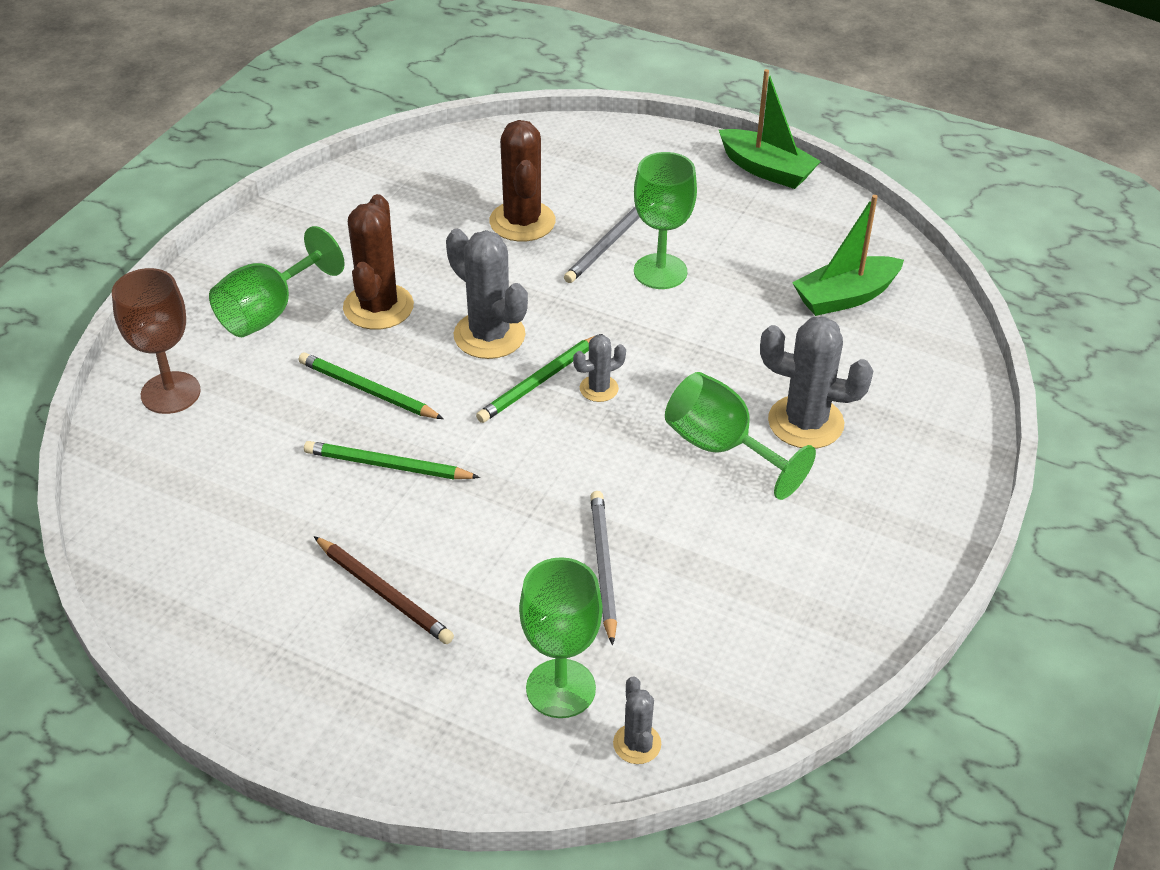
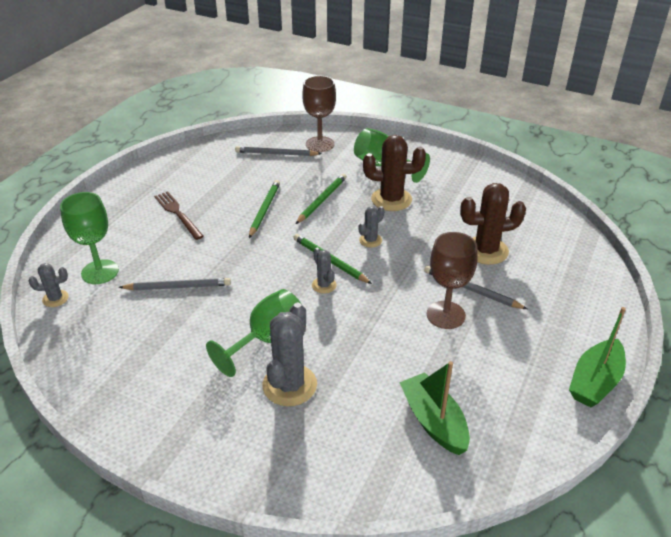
camera: 90 degrees right, 5 degrees down
brown pencil [313,536,454,644] -> brown fork [154,191,204,240]
grey cactus [446,229,528,359] -> grey cactus [359,206,385,248], size x0.53
green goblet [634,152,697,289] -> brown goblet [427,232,478,329]
none -> grey pencil [235,146,322,156]

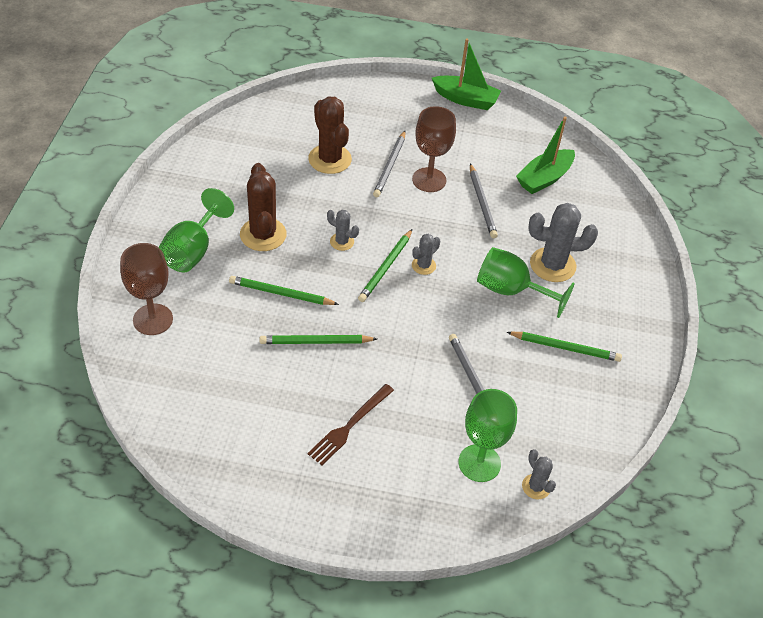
camera: 110 degrees left, 10 degrees up
grey pencil [235,146,322,156] -> grey pencil moved to [470,163,498,238]
none -> green pencil [507,332,622,362]

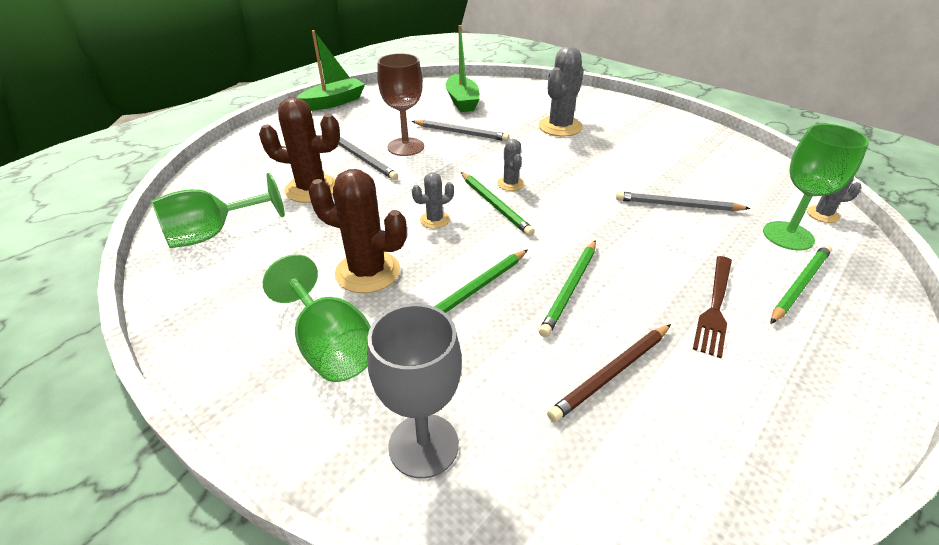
camera: 55 degrees left, 10 degrees down
brown goblet [120,243,173,335] -> grey goblet [367,304,462,479]
brown fork [307,384,394,465] -> brown fork turned 45 degrees clockwise [693,256,732,358]
green goblet [477,247,575,318] -> green goblet moved to [151,173,285,248]
green pencil [507,332,622,362] -> green pencil moved to [771,245,832,324]
none -> brown pencil [547,324,671,422]

